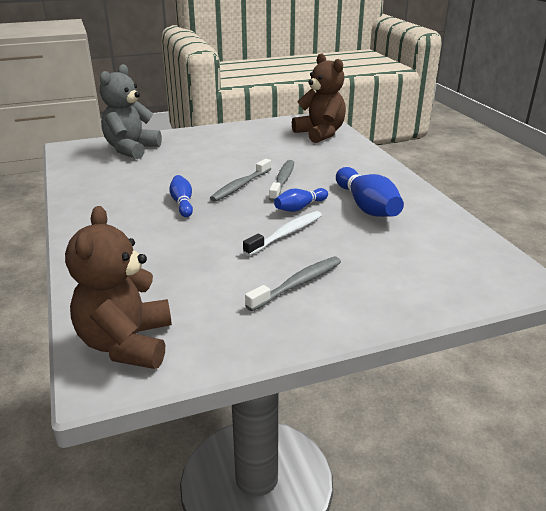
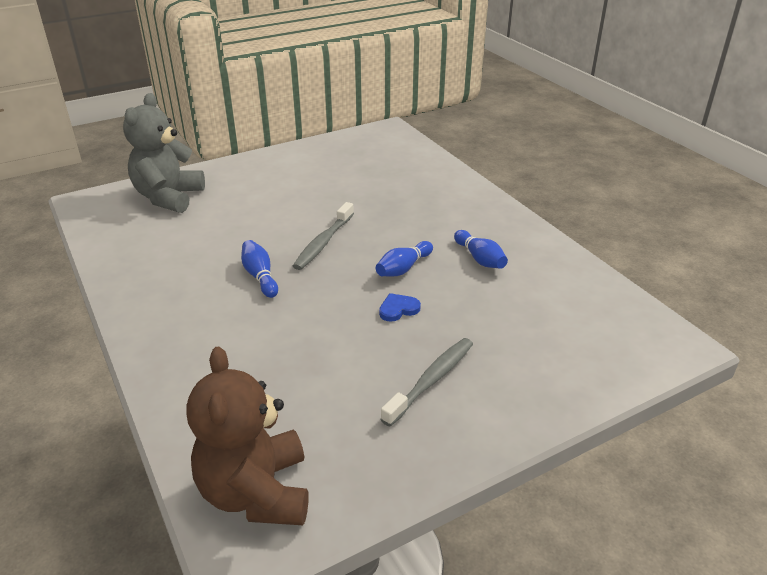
camera: 10 degrees left, 5 degrees up
white toothbrush [243,211,322,256] -> blue heart [379,293,421,322]
grey toothbrush [269,160,294,202] -> none
brown teddy bear [292,53,346,143] -> none
blue bowling pin [336,167,404,217] -> blue bowling pin [454,230,508,269], size x0.58

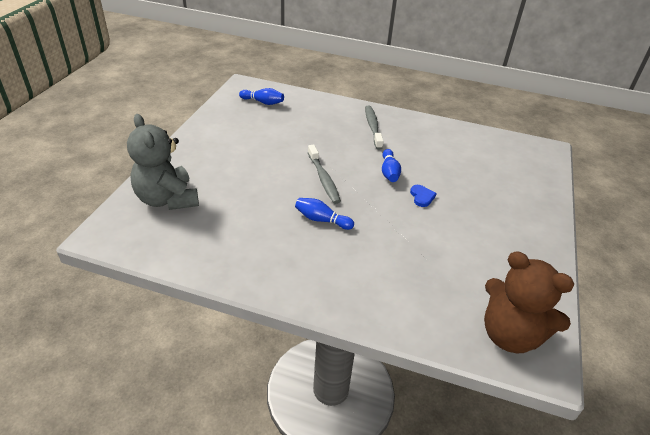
camera: 45 degrees left, 5 degrees up
blue heart [379,293,421,322] -> blue heart turned 150 degrees clockwise [410,185,437,207]
grey toothbrush [380,338,473,427] -> grey toothbrush moved to [365,105,383,150]
blue bowling pin [454,230,508,269] -> blue bowling pin moved to [239,88,284,105]

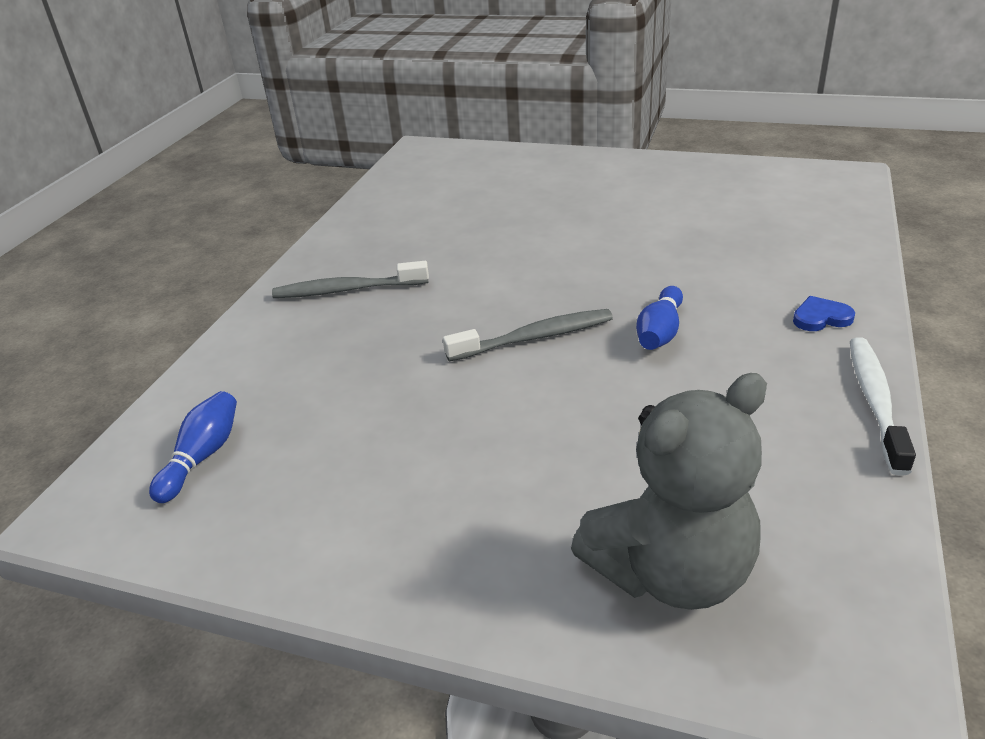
camera: 85 degrees left, 5 degrees down
blue bowling pin [382,149,401,182] -> none
blue heart [410,185,437,207] -> blue heart moved to [793,296,855,331]
brown teddy bear [484,251,574,353] -> none
none -> white toothbrush [850,337,916,476]

